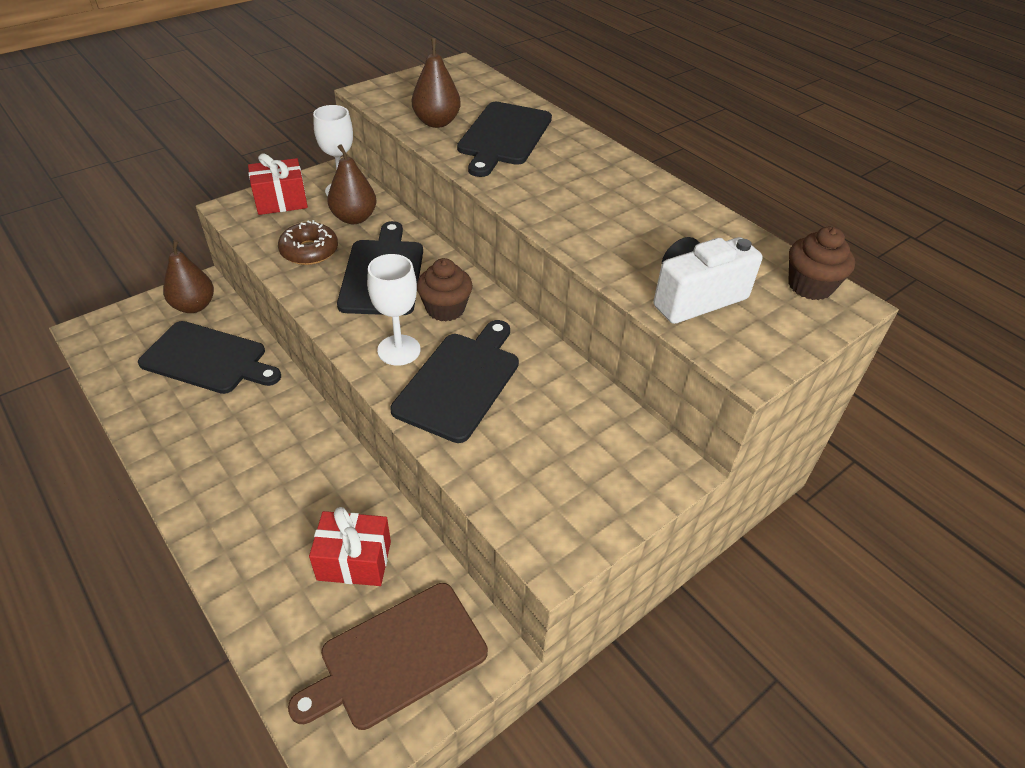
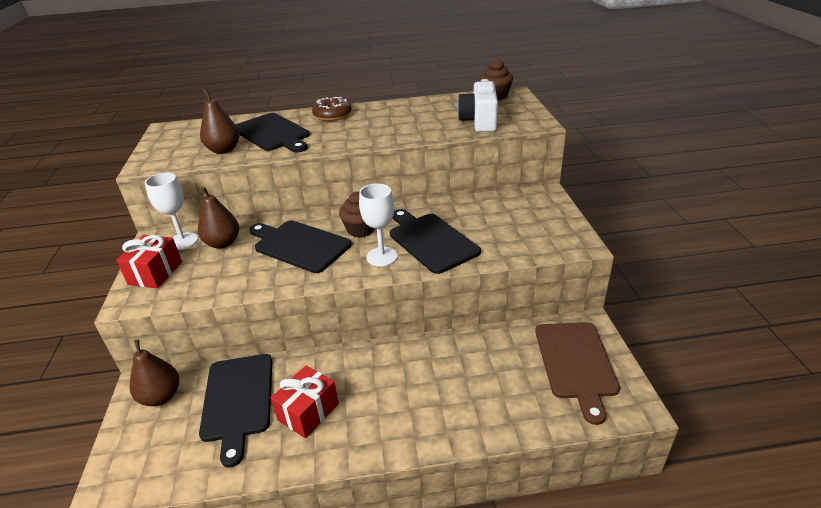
camera: 55 degrees left, 10 degrees down
black cutting board [138,321,281,394] -> black cutting board turned 120 degrees clockwise [199,354,272,467]
brown donut [278,220,338,265] -> brown donut moved to [312,97,352,121]
red gift [309,507,391,586] -> red gift moved to [271,365,339,438]

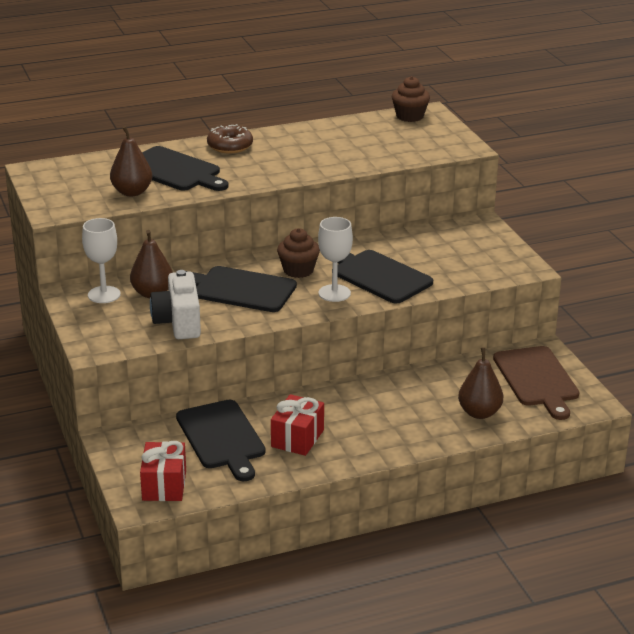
camera: 15 degrees left, 5 degrees down
red gift [116,235,182,289] -> red gift moved to [140,441,186,501]
brown pear [129,339,179,406] -> brown pear moved to [458,347,503,419]
white camera [457,79,498,132] -> white camera moved to [150,270,201,339]

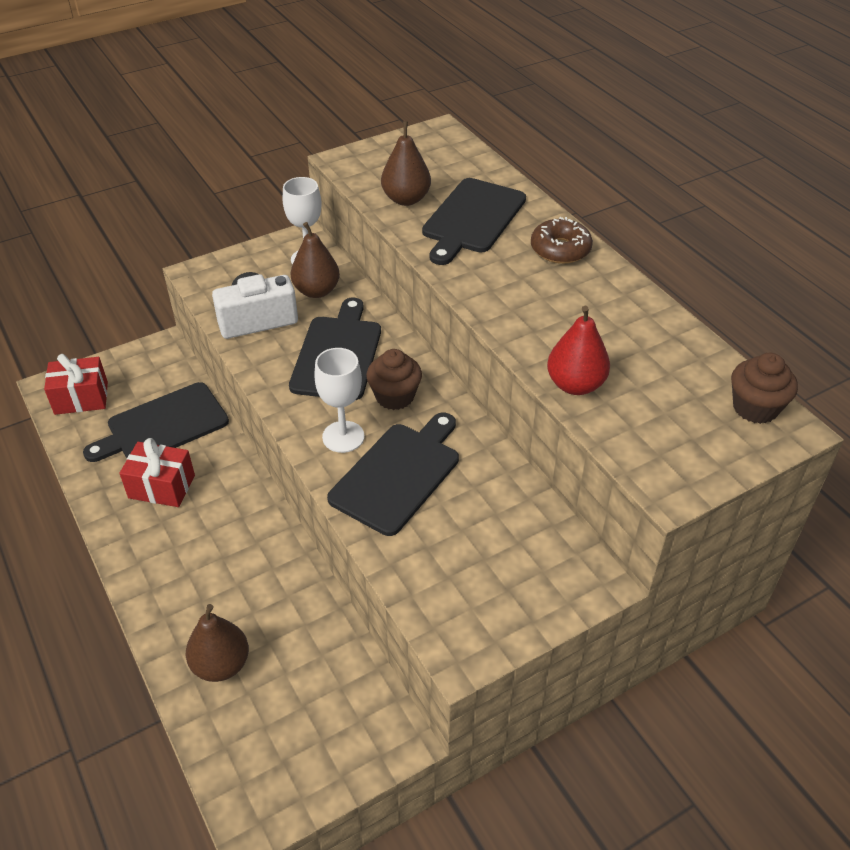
camera: 80 degrees right, 15 degrees up
brown cutting board [493,346,579,420] -> none
none -> red pear [547,306,610,395]

